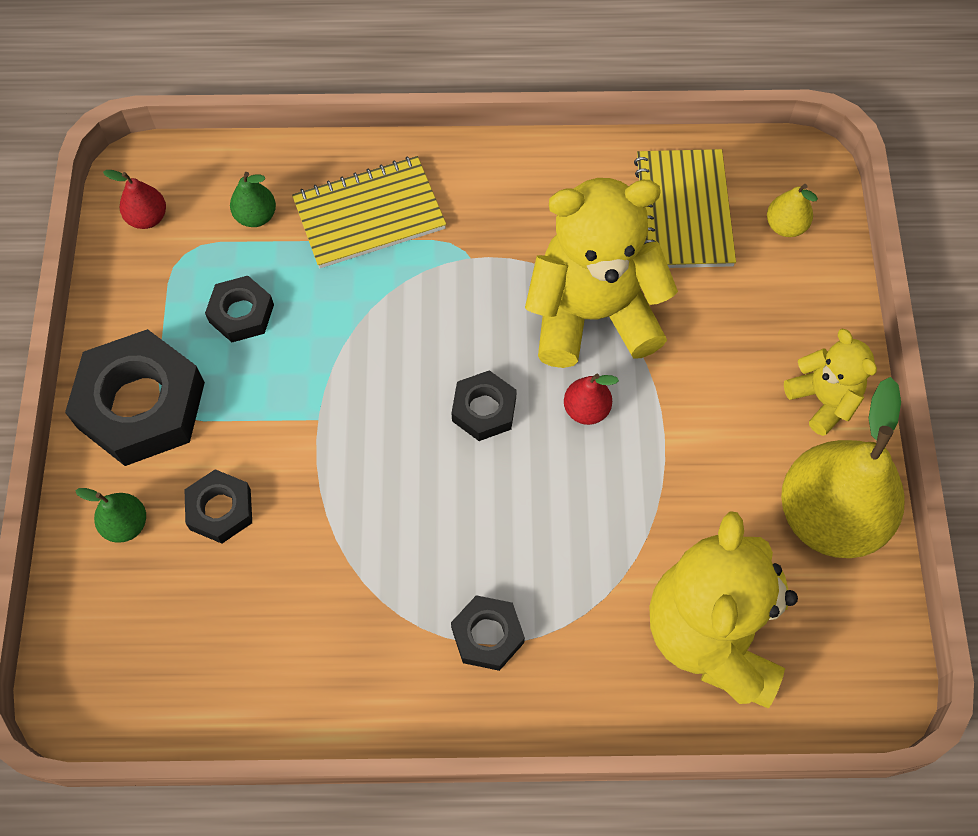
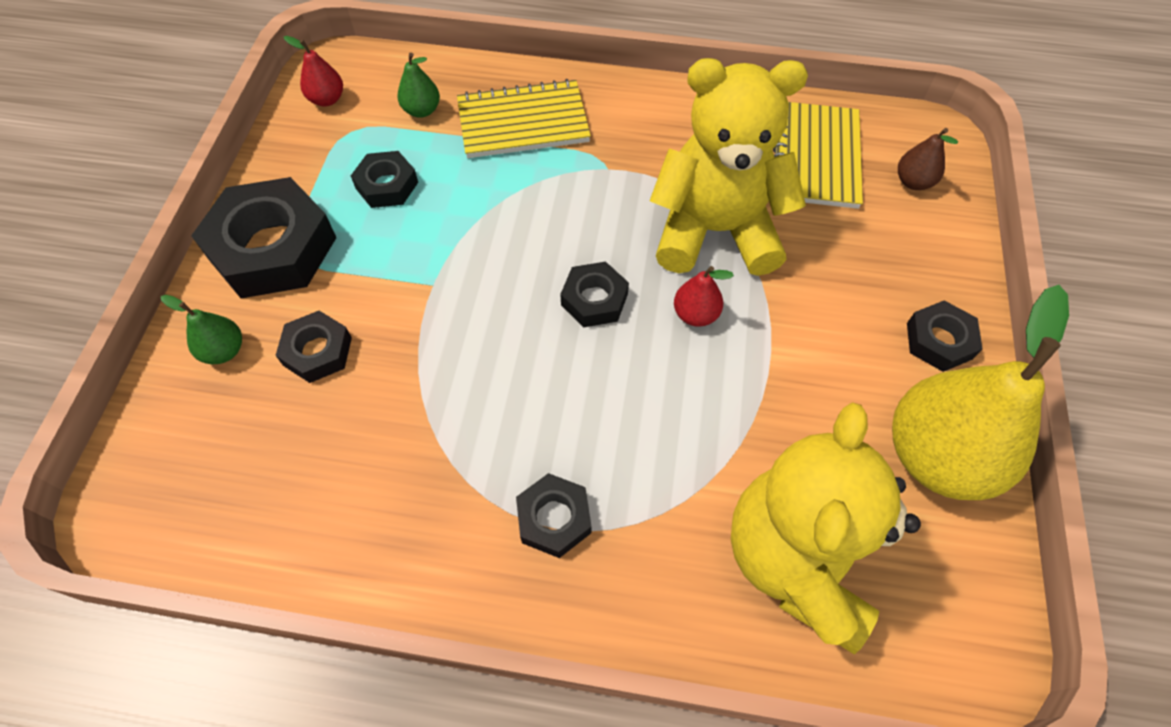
camera: 10 degrees right, 5 degrees down
yellow pear [767,184,818,237] -> brown pear [898,128,958,190]
yellow teddy bear [784,329,877,436] -> black nut [907,300,982,372]

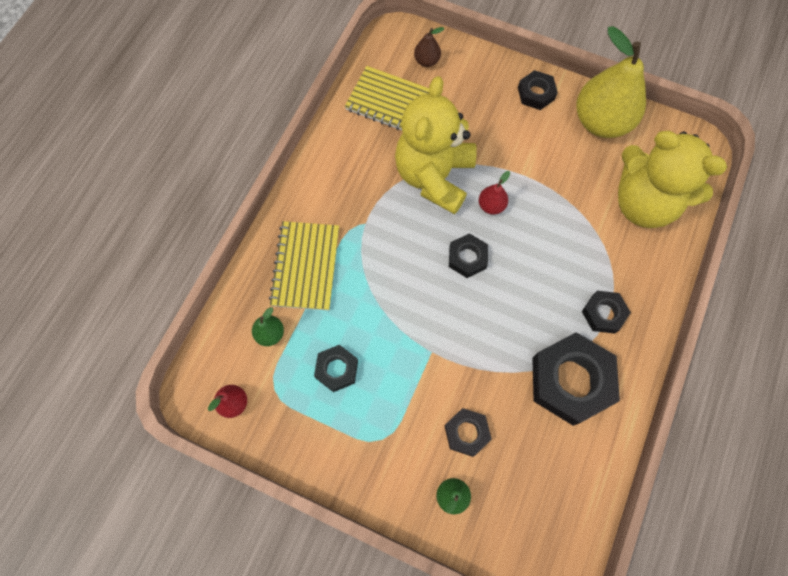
camera: 75 degrees left, 10 degrees up
black nut [191,177,336,298] -> black nut moved to [532,332,620,426]

